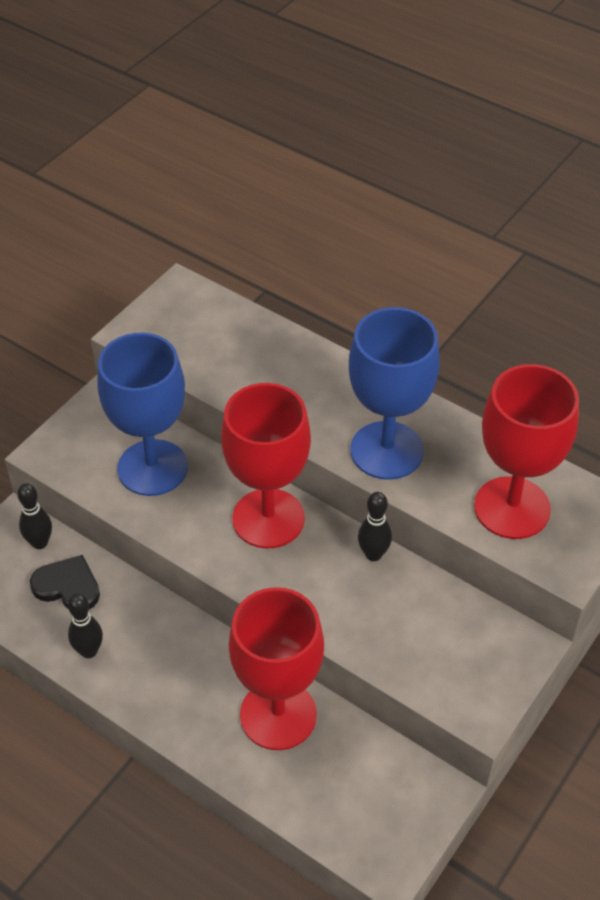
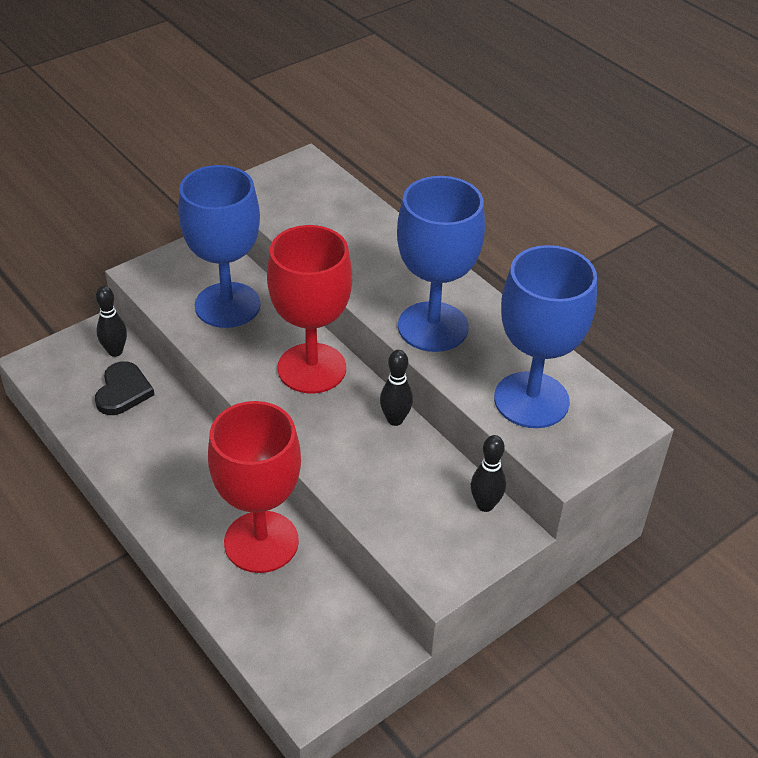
camera: 15 degrees right, 5 degrees down
black heart [30,555,100,609] -> black heart turned 60 degrees clockwise [95,361,155,415]
black bowling pin [68,594,103,658] -> black bowling pin moved to [471,435,506,512]
red goblet [474,364,579,539] -> blue goblet [494,245,597,428]

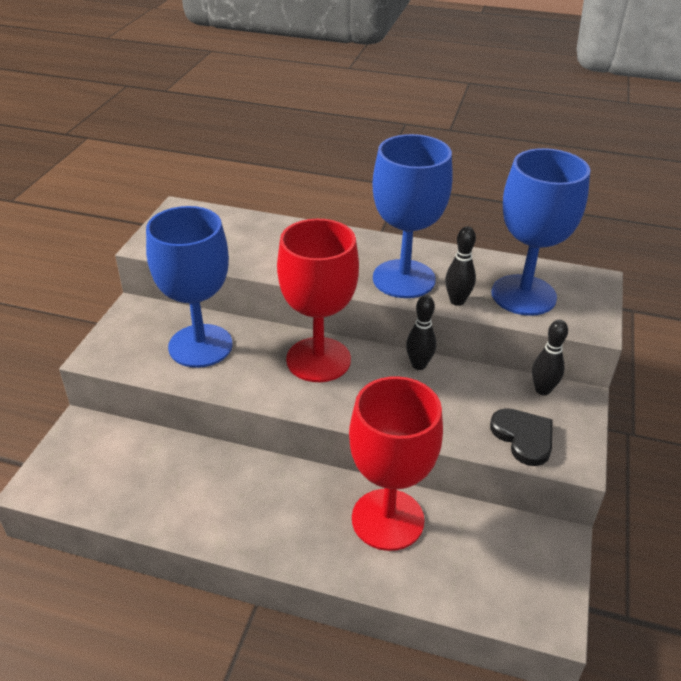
camera: 35 degrees left, 5 degrees down
black heart [95,361,155,415] -> black heart moved to [490,408,552,466]
black bowling pin [96,286,127,357] -> black bowling pin moved to [445,226,476,306]

